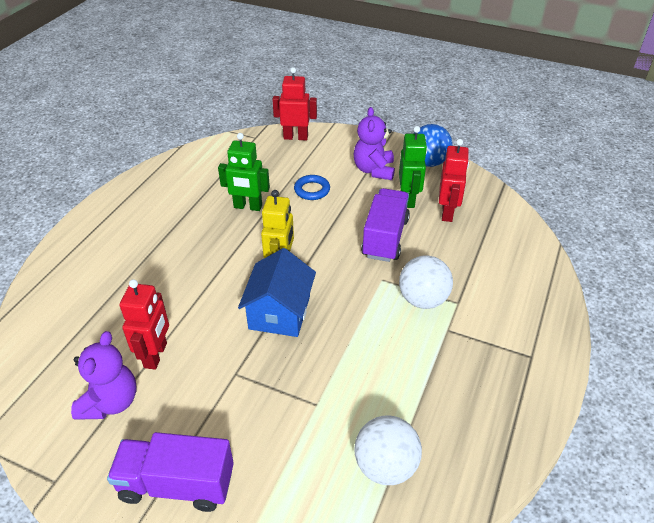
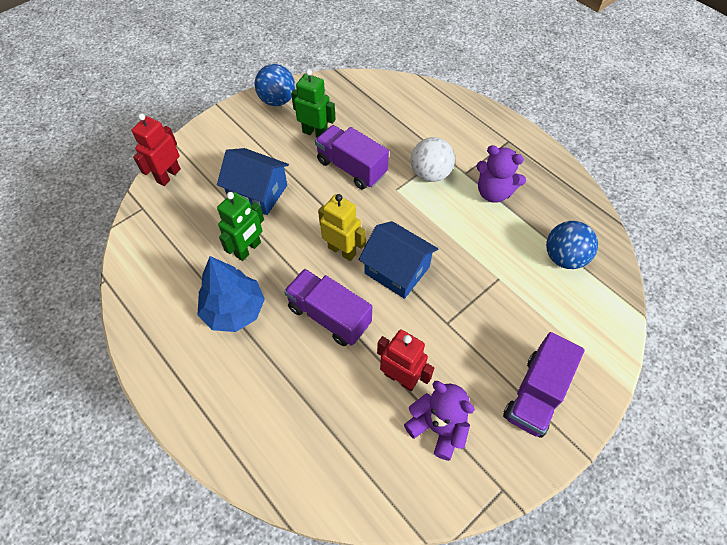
camera: 65 degrees left, 15 degrees up
blue ring [294,175,330,200] -> blue house [217,148,289,215]
purple teddy bear [353,107,395,180] -> purple teddy bear moved to [476,145,526,203]
white ball [355,415,422,485] -> blue ball [546,221,598,269]
red robot [439,139,469,222] -> none
none -> blue tree [197,256,265,332]
none -> purple truck [284,269,372,346]

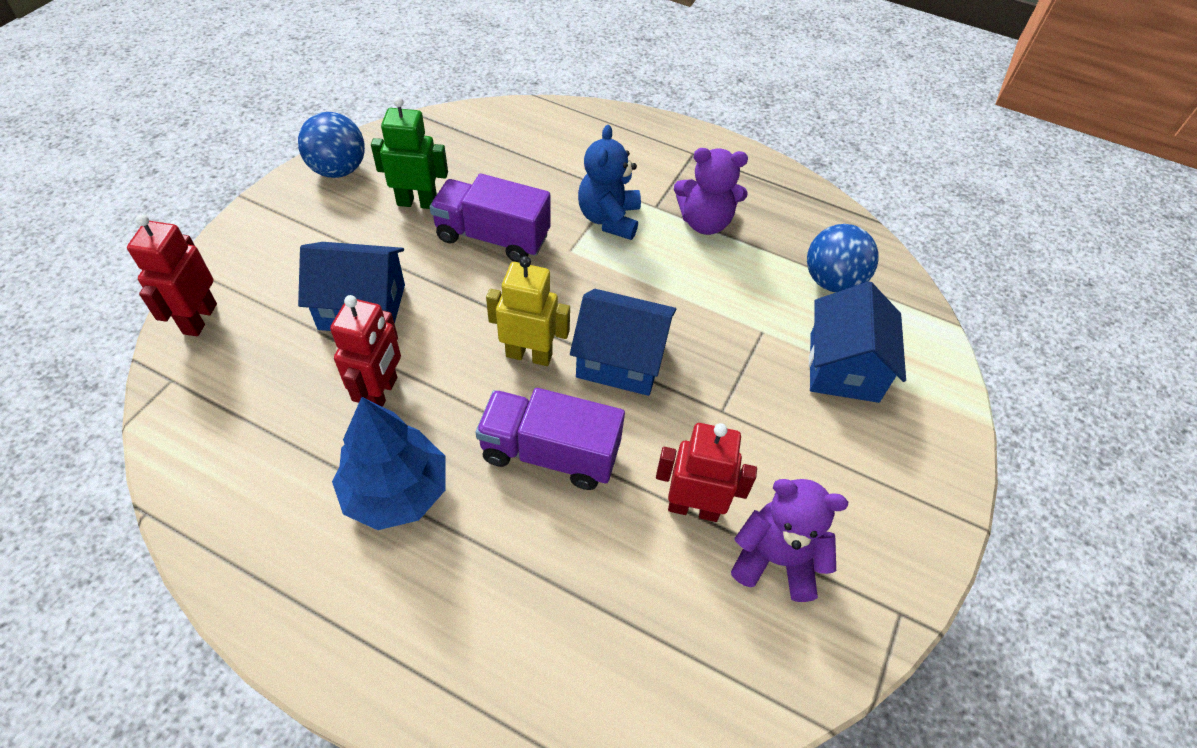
camera: 25 degrees left, 5 degrees down
green robot [217,192,264,261] -> red robot [330,295,401,407]
white ball [411,137,455,182] -> blue teddy bear [578,125,641,240]
purple truck [503,332,585,438] -> none
none -> blue house [809,281,906,403]

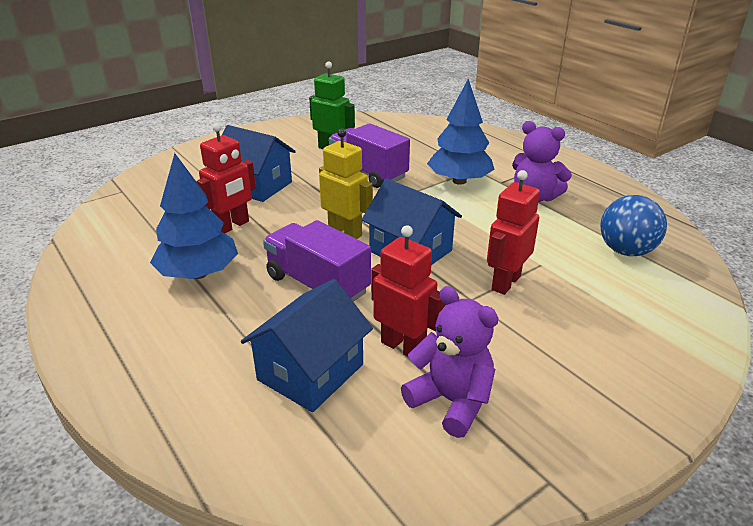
camera: 30 degrees right, 20 degrees down
red robot [127,214,217,336] -> red robot moved to [487,170,540,295]
blue ball [298,112,365,178] -> none
blue teddy bear [578,125,641,240] -> blue tree [427,79,495,185]
blue house [809,281,906,403] -> blue house moved to [241,279,373,412]

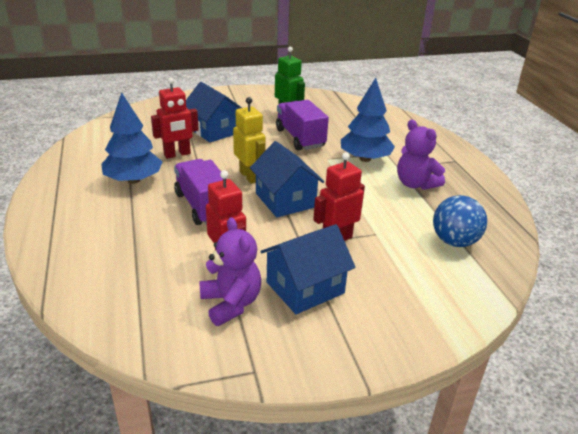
camera: 20 degrees right, 0 degrees up
blue house [241,279,373,412] -> blue house moved to [260,224,356,314]

